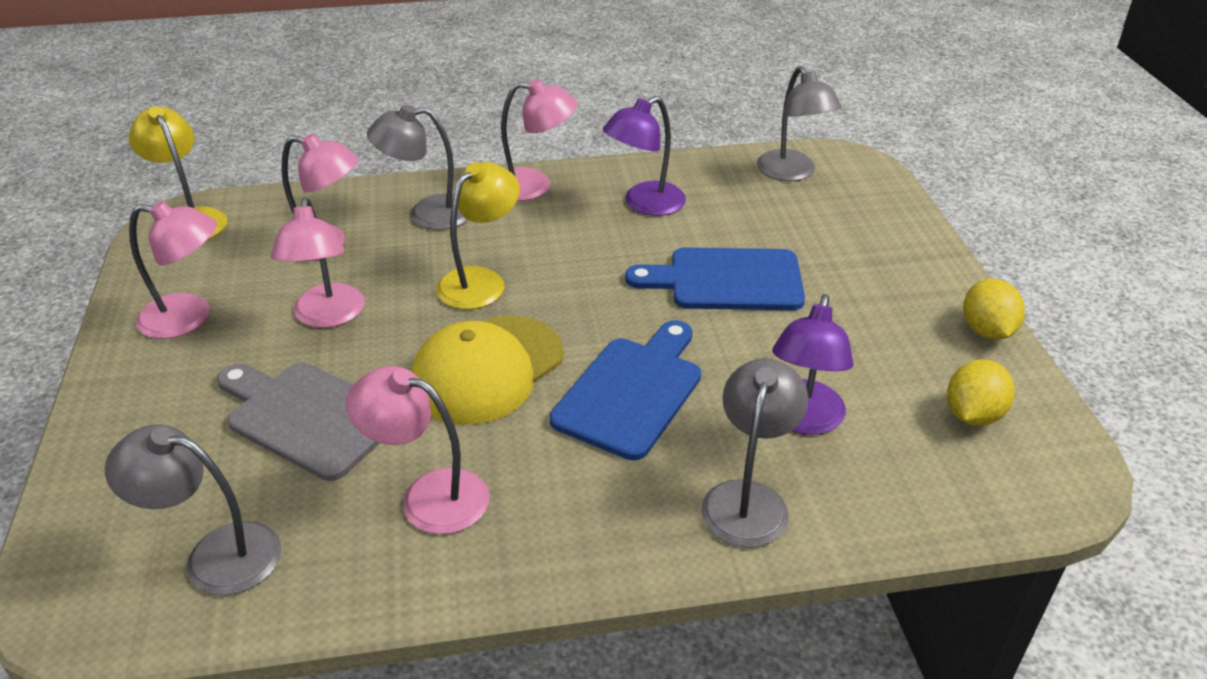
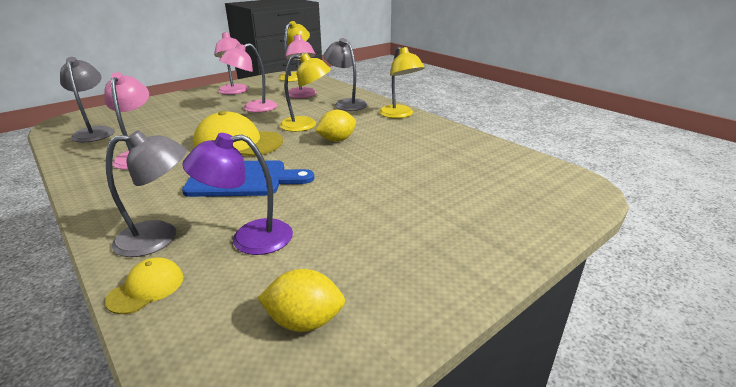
camera: 60 degrees right, 10 degrees down
grey cutting board [217,363,380,481] -> none
pink lamp [501,79,577,201] -> yellow lamp [379,47,425,118]
purple lamp [603,96,686,216] -> none
blue cutting board [625,248,805,310] -> none
grey lamp [757,66,842,181] -> none
yellow lemon [963,279,1025,340] -> yellow lemon moved to [315,110,356,142]
none -> yellow cap [105,257,184,314]

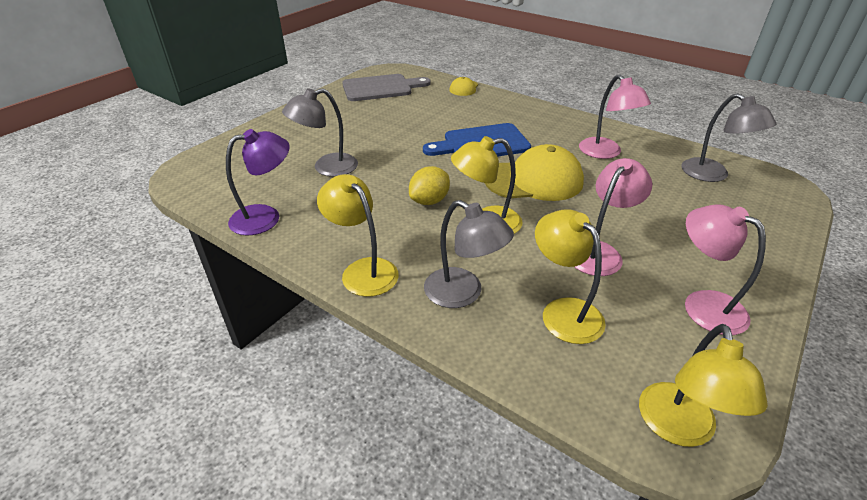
camera: 165 degrees right, 10 degrees up
grey lamp [106,130,187,257] -> grey lamp moved to [282,88,358,177]
purple lamp [182,133,293,255] -> purple lamp moved to [226,129,290,235]
yellow lemon [258,269,345,332] -> grey cutting board [342,74,431,101]
pink lamp [285,34,317,98] -> yellow lamp [535,209,606,344]

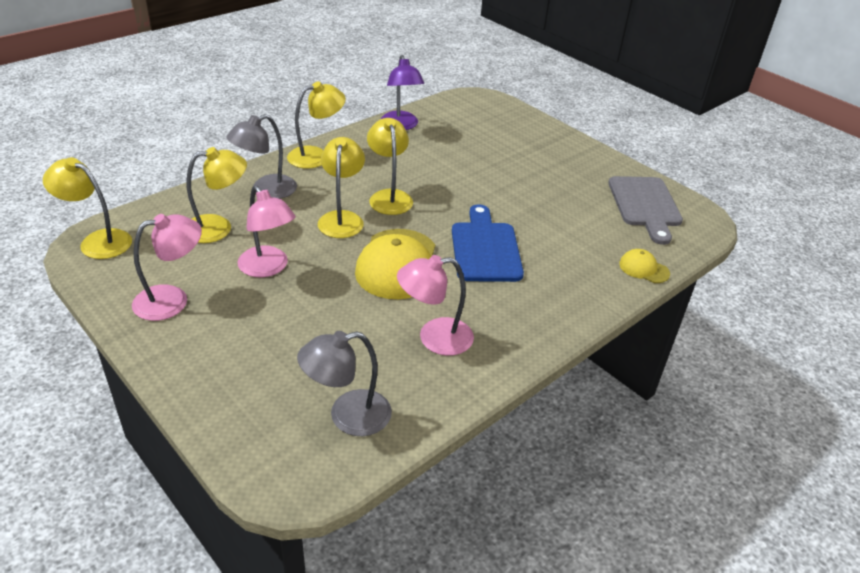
camera: 100 degrees right, 0 degrees up
grey lamp [282,88,358,177] -> none
yellow lemon [409,166,450,205] -> yellow lamp [367,118,413,215]

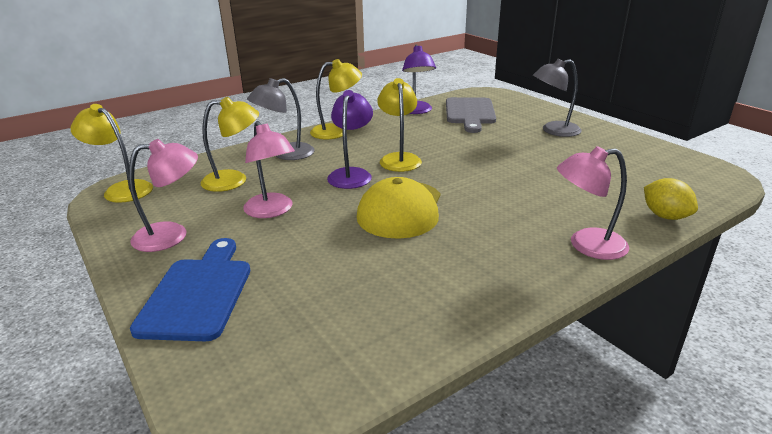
camera: 10 degrees right, 10 degrees down
grey lamp [297,331,392,436] -> grey lamp moved to [533,59,582,137]
yellow lamp [318,137,365,238] -> purple lamp [327,90,373,189]
pink lamp [397,255,474,356] -> pink lamp moved to [557,146,629,260]
blue cutting board [452,204,524,282] -> blue cutting board moved to [130,238,250,341]
grey cutting board [608,176,683,245] -> grey cutting board moved to [446,97,496,133]
yellow cap [619,249,670,283] -> yellow lemon [644,178,698,220]

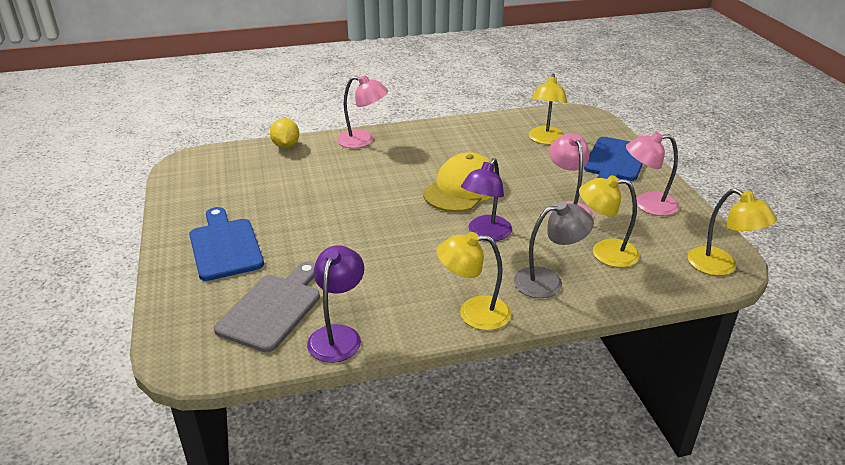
camera: 160 degrees left, 5 degrees up
yellow lamp [378,78,422,172] -> yellow lamp moved to [529,74,567,145]
grey lamp [533,59,582,137] -> blue cutting board [189,207,264,281]

